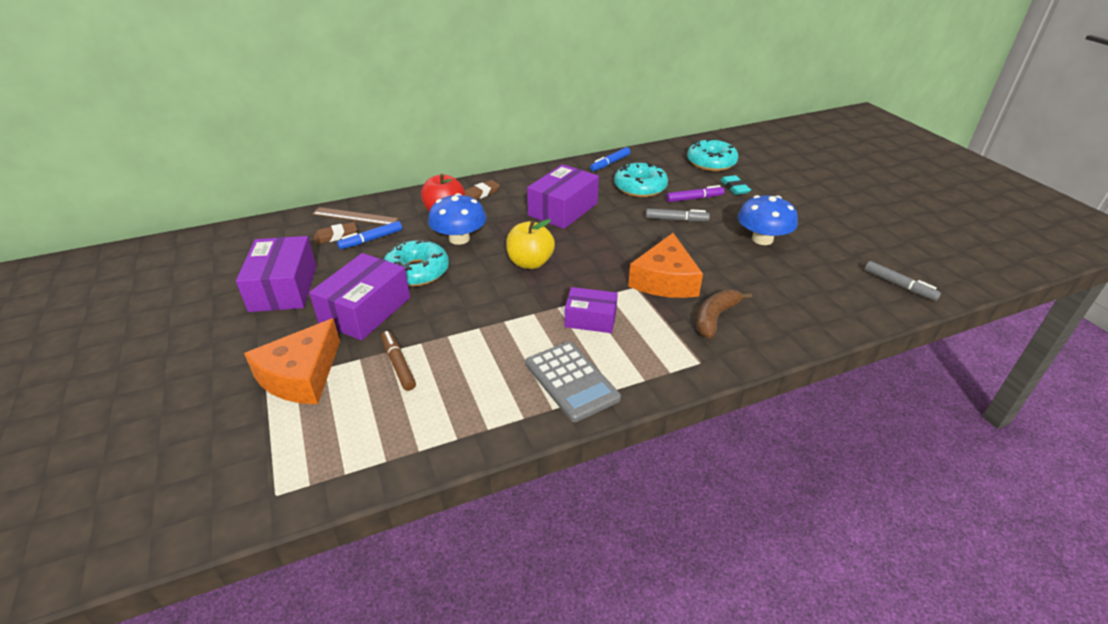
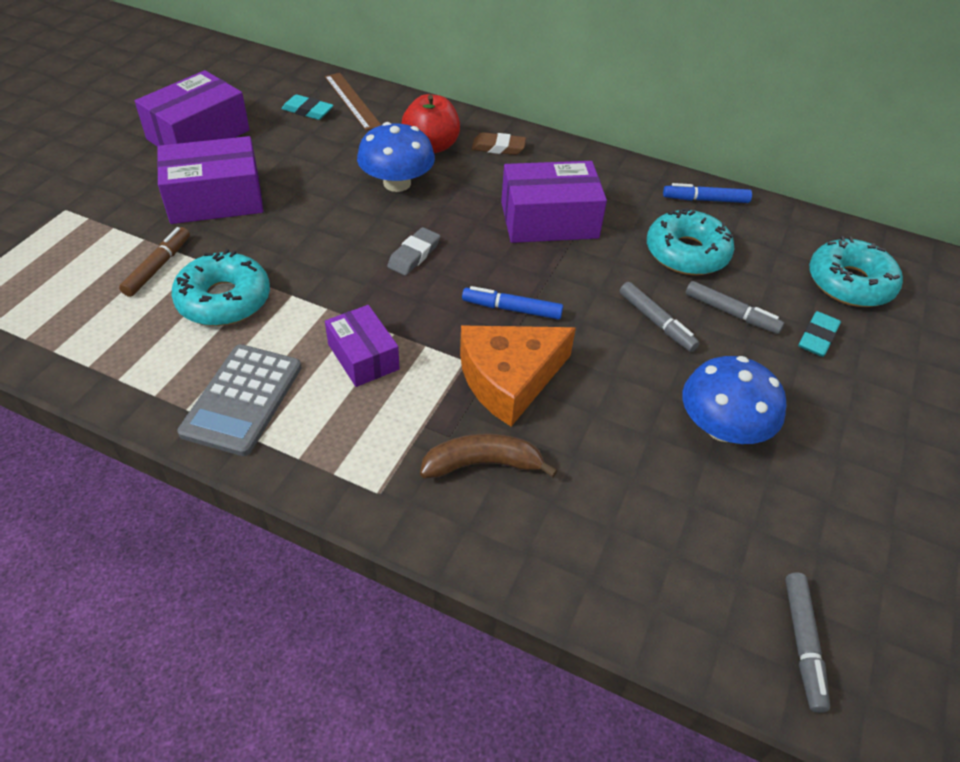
camera: 45 degrees right, 10 degrees up
orange cheese [244,318,340,404] -> none
brown eraser [314,222,357,244] -> turquoise eraser [281,94,334,120]
blue marker [337,221,402,249] -> blue marker moved to [462,286,563,320]
turquoise donut [384,239,449,286] -> turquoise donut moved to [171,249,270,326]
yellow apple [506,219,555,269] -> grey eraser [387,227,440,276]
purple marker [666,185,724,202] -> grey marker [686,281,784,334]

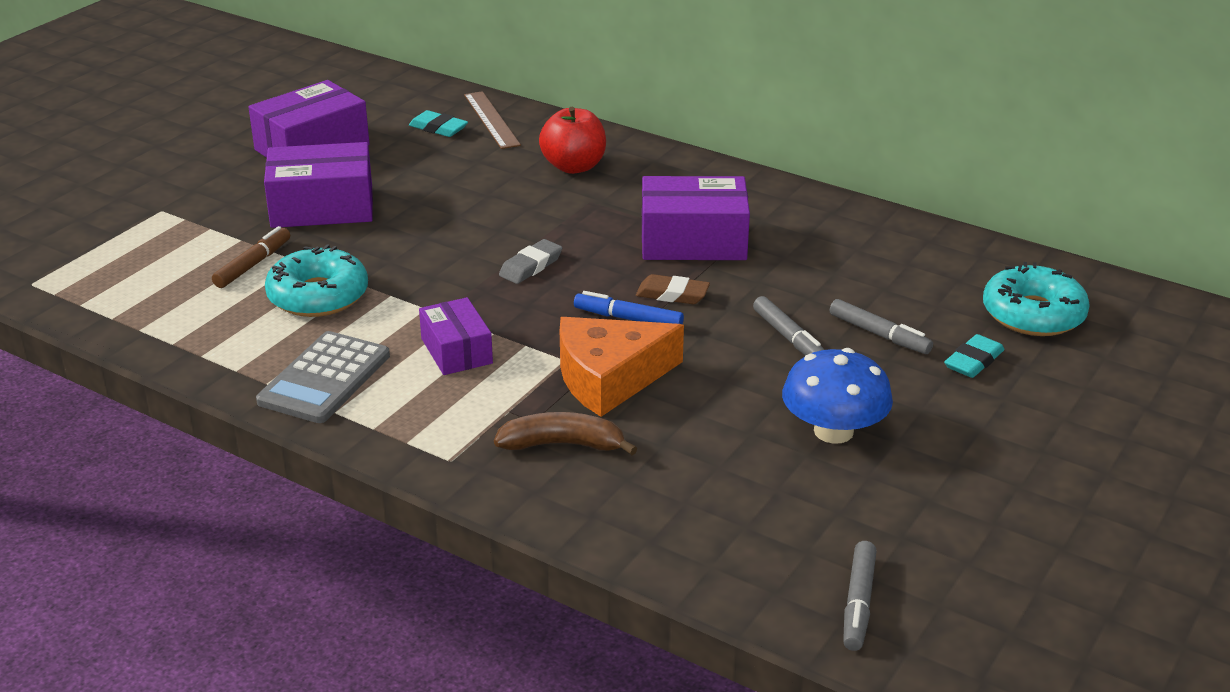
camera: 10 degrees right, 15 degrees down
blue mushroom [357,122,435,192] -> none
brown eraser [472,132,526,155] -> brown eraser moved to [636,274,710,304]
turquoise donut [647,208,734,275] -> none
blue marker [663,183,752,203] -> none

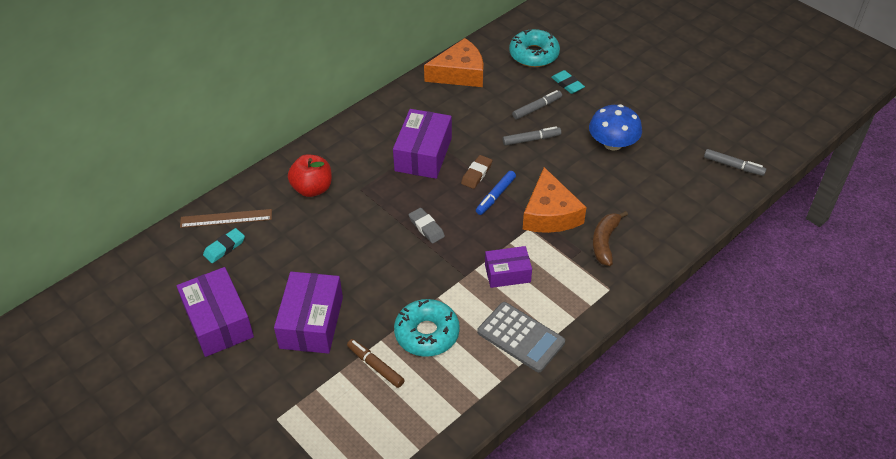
camera: 75 degrees left, 15 degrees up
none -> orange cheese [424,38,484,87]

